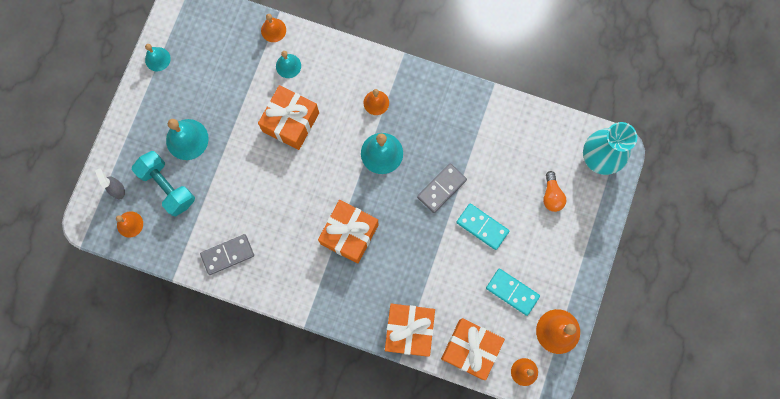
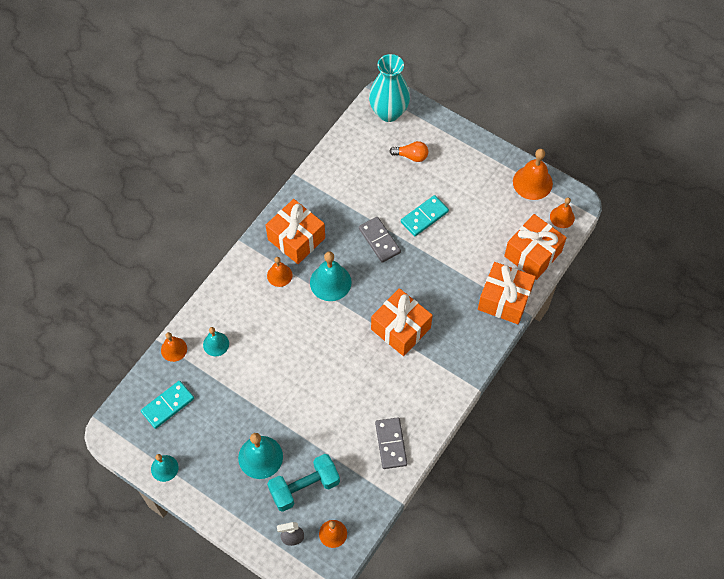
camera: 75 degrees left, 15 degrees down
orange gift [258,85,319,150] -> orange gift moved to [266,199,325,264]
turquoise domino [486,269,540,316] -> turquoise domino moved to [141,381,194,429]

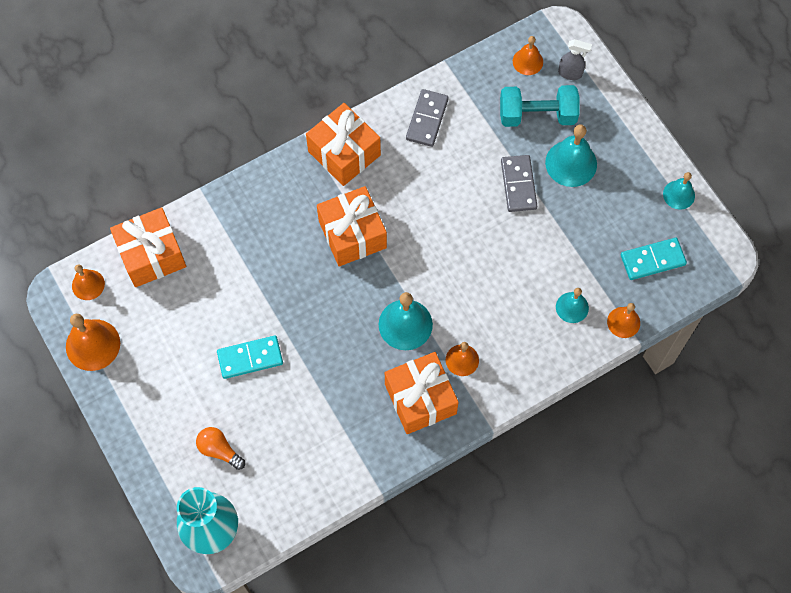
camera: 155 degrees left, 5 degrees up
grey domino [359,217,401,263] -> grey domino moved to [501,155,537,212]
orange gift [478,262,536,324] -> orange gift moved to [306,103,381,186]

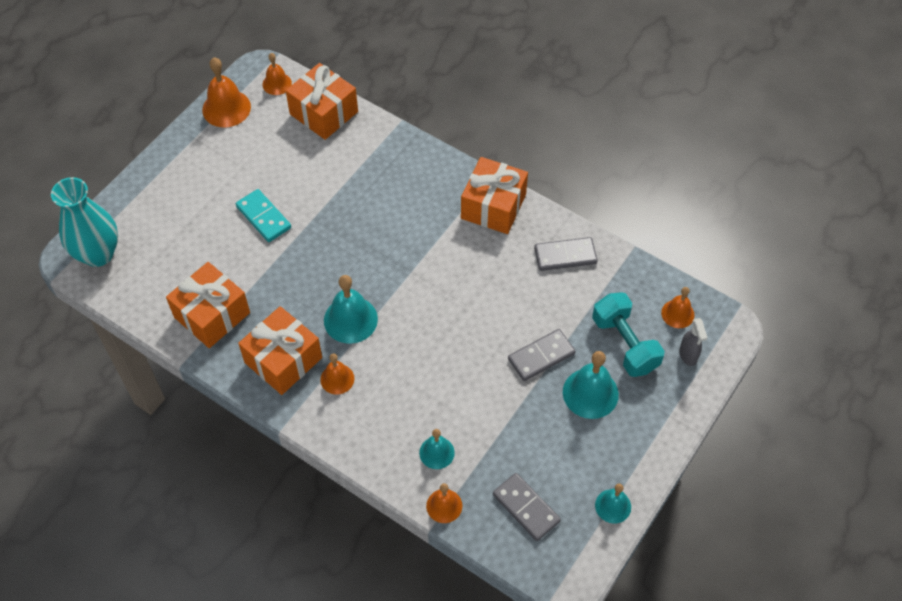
camera: 65 degrees right, 10 degrees down
orange light bulb [196,427,245,470] -> none
orange gift [317,186,387,267] -> orange gift moved to [166,262,250,348]
turquoise domino [621,238,687,280] -> grey domino [493,473,561,541]

